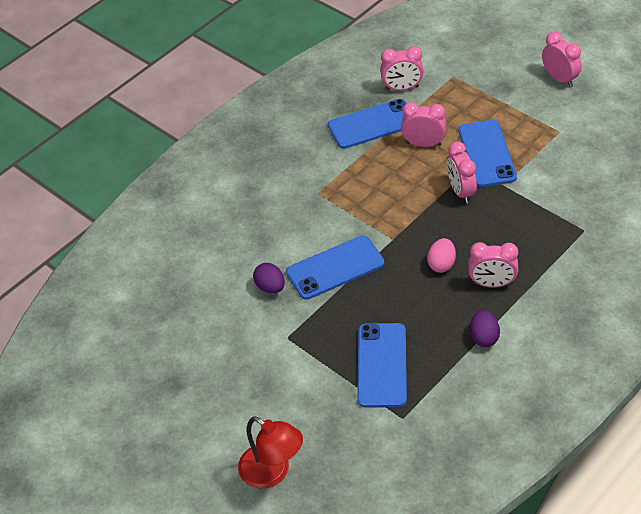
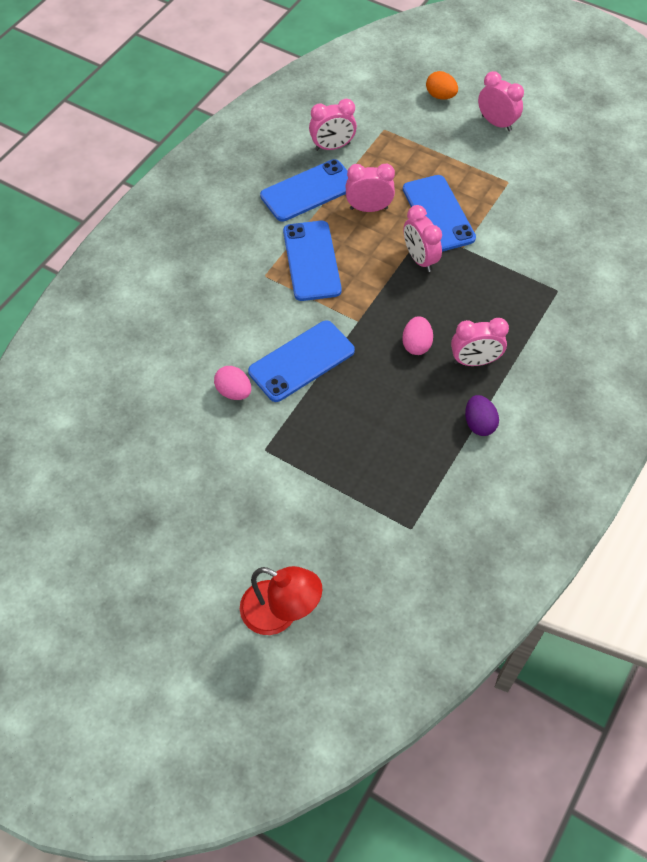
camera: 15 degrees left, 10 degrees up
purple egg [253,263,285,293] -> pink egg [214,366,251,400]
blue phone [357,323,407,408] -> blue phone moved to [283,221,342,301]
none -> orange egg [426,71,458,100]

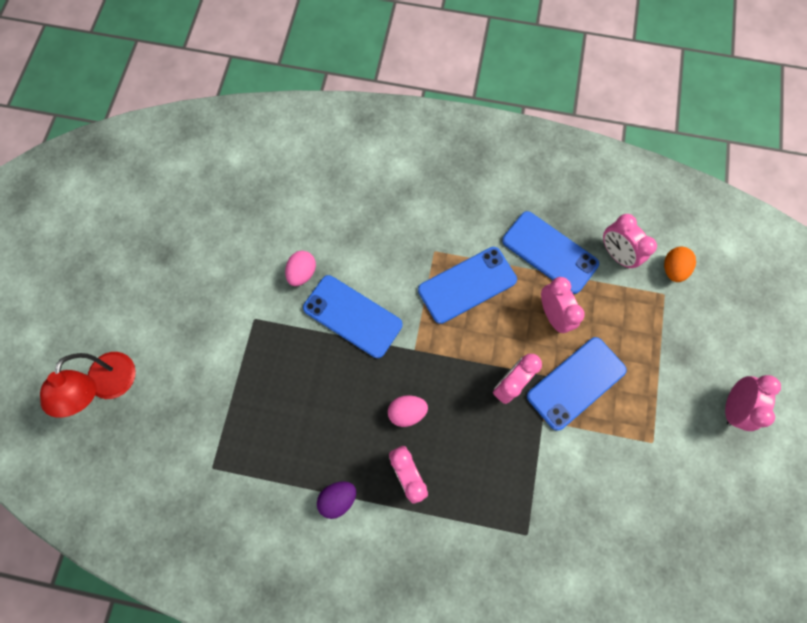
camera: 70 degrees right, 15 degrees up
orange egg [426,71,458,100] -> orange egg moved to [664,247,696,282]

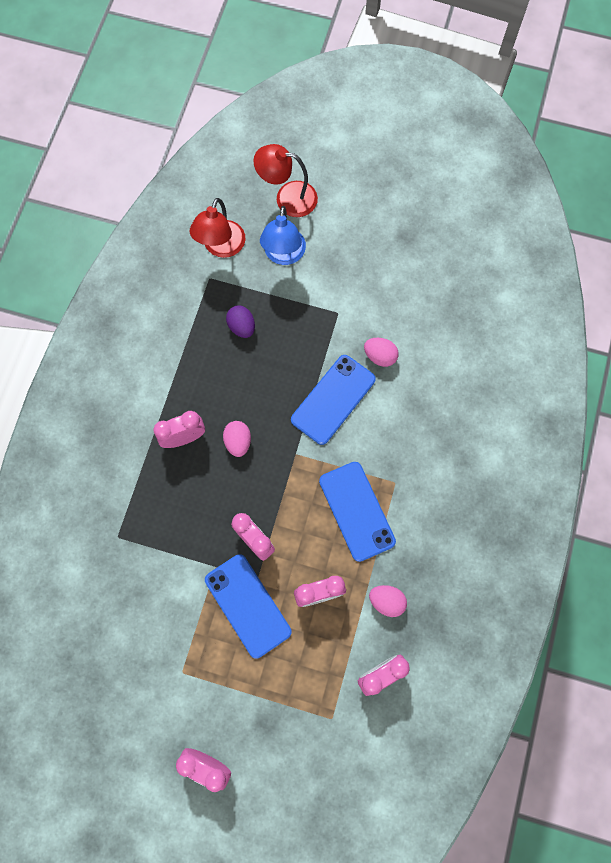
camera: 95 degrees right, 0 degrees up
purple egg [317,481,356,519] -> purple egg moved to [226,305,255,338]
blue phone [502,211,599,294] -> pink egg [369,585,407,617]
orange egg [664,247,696,282] -> none
none -> red lamp [190,198,246,258]
none -> blue lamp [260,206,306,265]

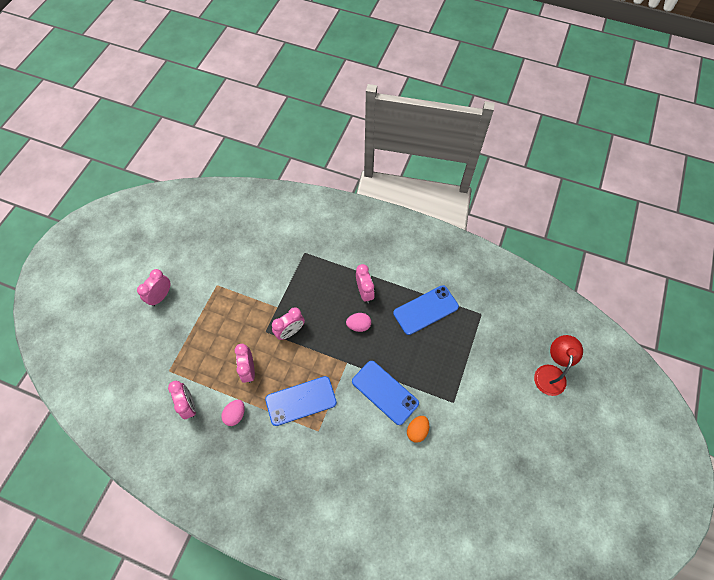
camera: 95 degrees right, 10 degrees down
red lamp [190,198,246,258] -> none
blue phone [205,554,292,658] -> blue phone moved to [393,285,459,335]
purple egg [226,305,255,338] -> none
blue lamp [260,206,306,265] -> none
pink egg [364,338,399,367] -> orange egg [407,416,429,443]

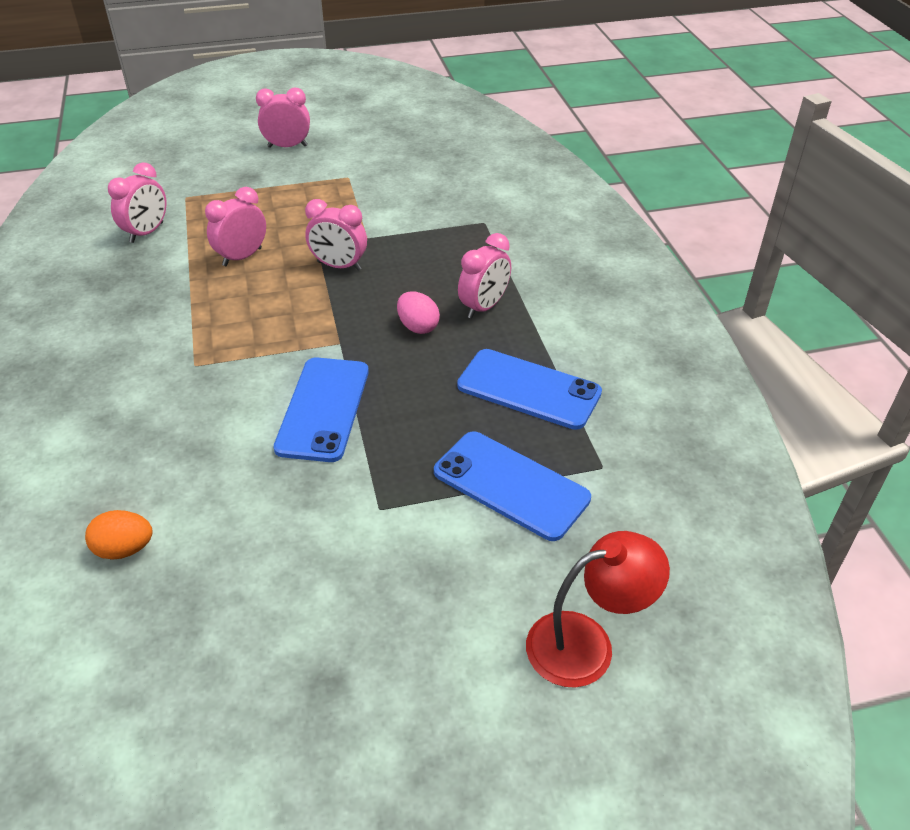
camera: 55 degrees right, 20 degrees down
pink egg [221,400,245,426] -> none
blue phone [265,376,337,426] -> blue phone moved to [434,432,591,541]
orange egg [407,416,429,443] -> orange egg moved to [85,510,153,559]

